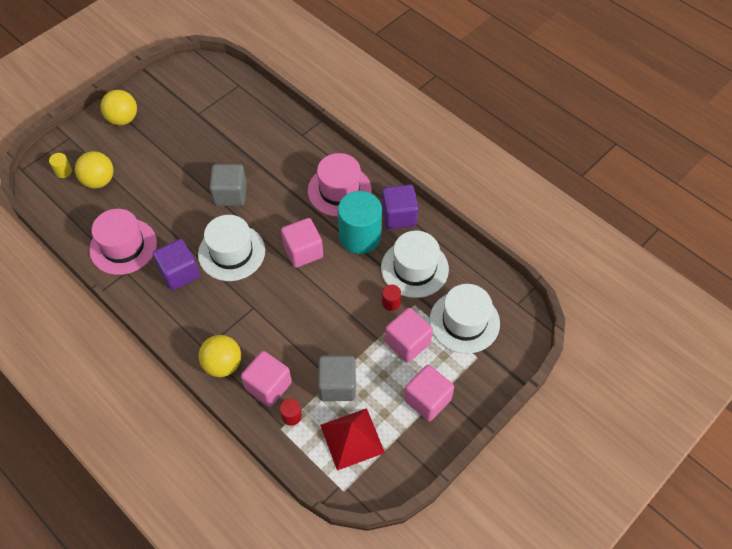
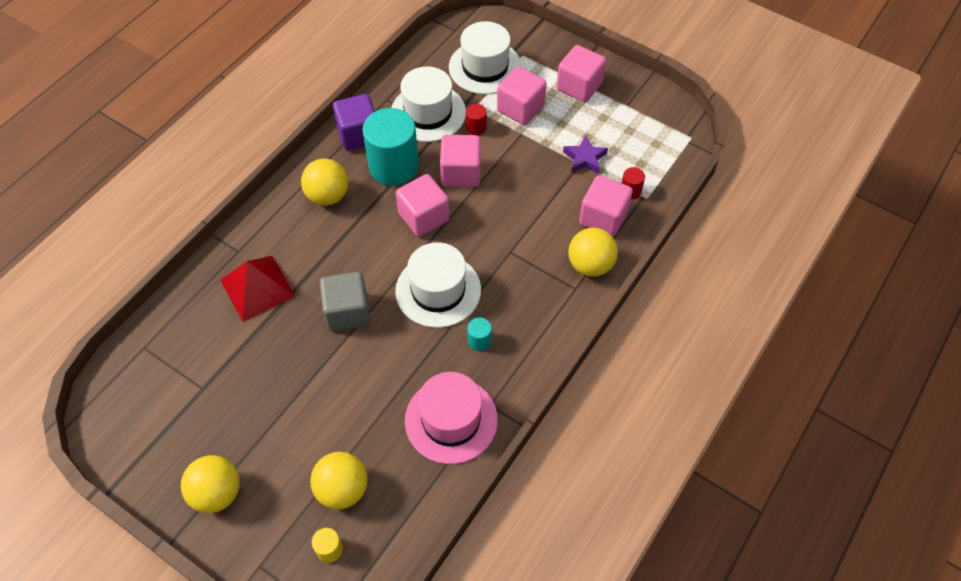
camera: 100 degrees left, 0 degrees up
purple cube [153,239,200,290] -> turquoise cylinder [467,317,492,351]
pink hat [308,153,372,217] -> yellow ball [301,159,348,206]
grey cube [318,355,356,401] -> purple star [563,135,608,174]
red pyramid [320,408,385,471] -> red pyramid moved to [221,256,295,322]
none -> pink cube [440,135,481,187]

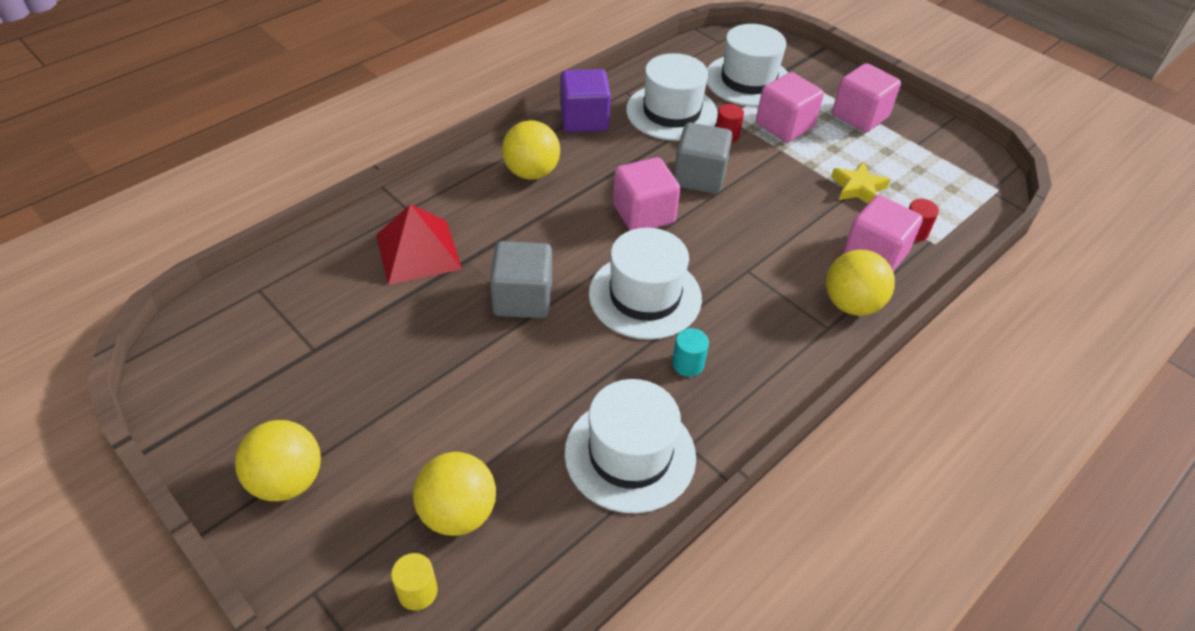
camera: 10 degrees right, 10 degrees down
turquoise cylinder [363,108,419,186] -> none
pink hat [405,372,498,464] -> white hat [564,379,696,513]
pink cube [440,135,481,187] -> grey cube [674,123,732,194]
purple star [563,135,608,174] -> yellow star [831,162,890,204]

